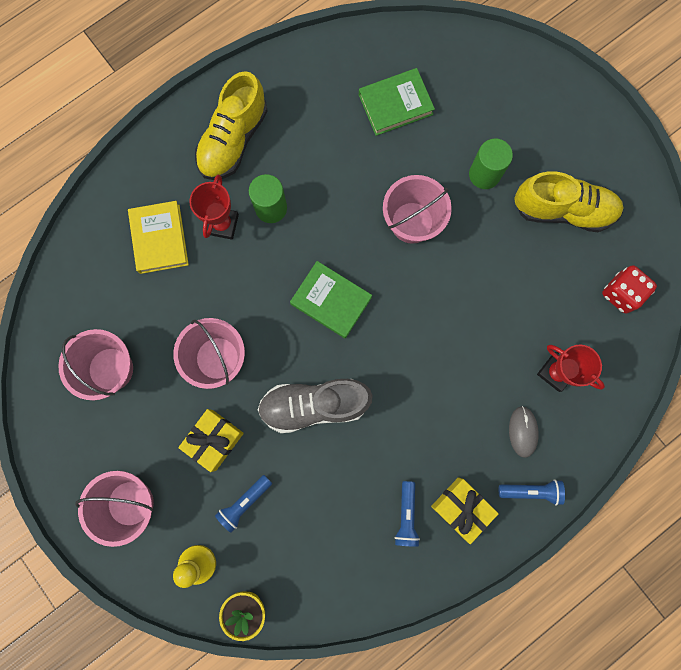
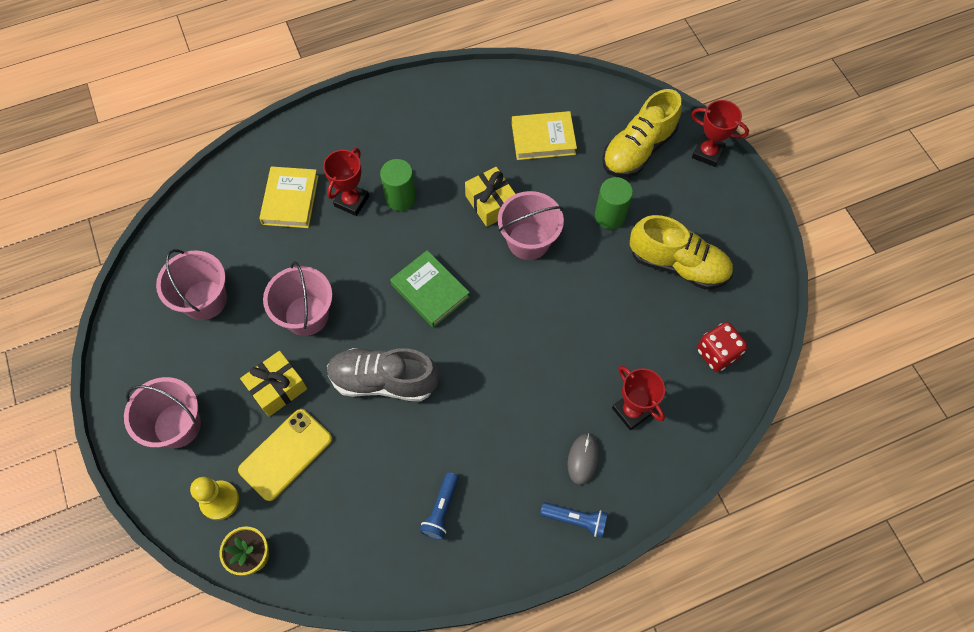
camera: 15 degrees right, 15 degrees down
yellow shoe [195,71,268,180] -> yellow shoe moved to [602,89,682,177]
blue flashlight [215,475,272,533] -> yellow phone [238,409,332,501]
green book [359,68,435,136] -> yellow book [512,111,577,160]
yellow gift [431,477,499,544] -> yellow gift moved to [465,167,515,227]
none -> red trophy [692,100,749,167]

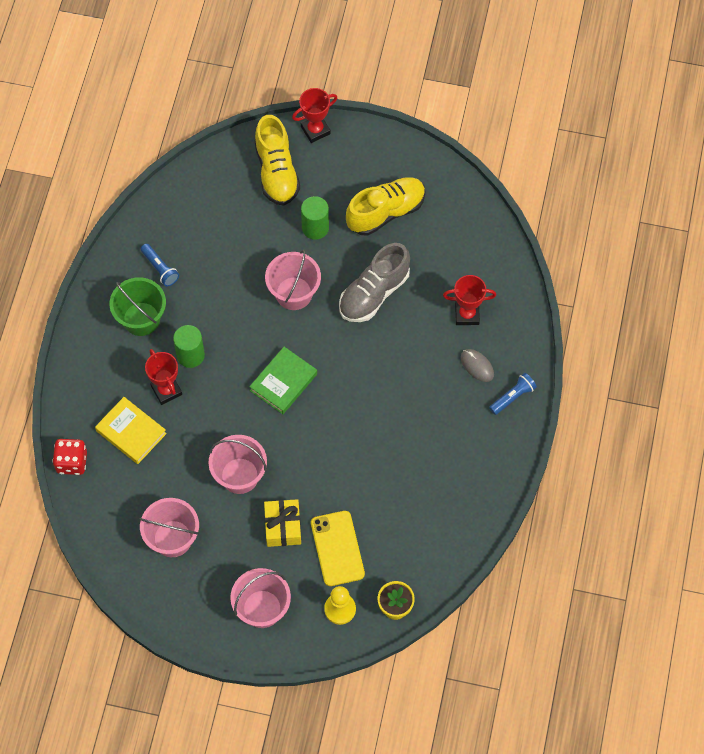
camera: 55 degrees left, 0 degrees up
grey shoe [327,348,439,402] -> grey shoe moved to [339,243,410,322]
green book [390,250,470,328] -> green book turned 45 degrees counterclockwise [249,347,317,414]
blue flashlight [420,472,459,540] -> blue flashlight moved to [141,244,179,286]
yellow gift [465,167,515,227] -> none
yellow book [512,111,577,160] -> none
red dice [697,322,747,372] -> red dice moved to [52,439,87,475]
none -> green bucket [110,277,166,336]

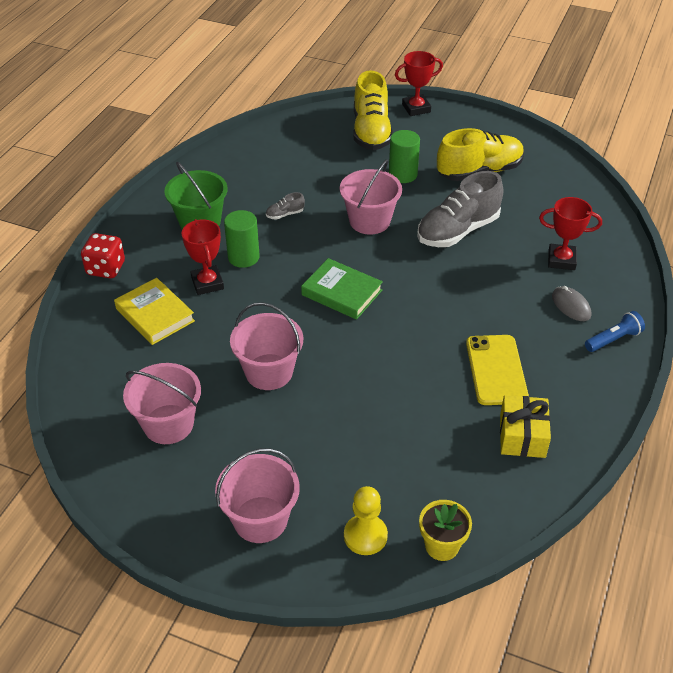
camera: 10 degrees right, 20 degrees down
red dice [52,439,87,475] -> red dice moved to [81,233,125,278]
blue flashlight [141,244,179,286] -> none
green book [249,347,317,414] -> green book turned 75 degrees clockwise [301,258,383,320]
yellow gift [264,499,301,547] -> yellow gift moved to [500,395,551,458]
yellow phone [311,511,365,586] -> yellow phone moved to [466,335,529,405]
none -> grey shoe [266,192,305,220]

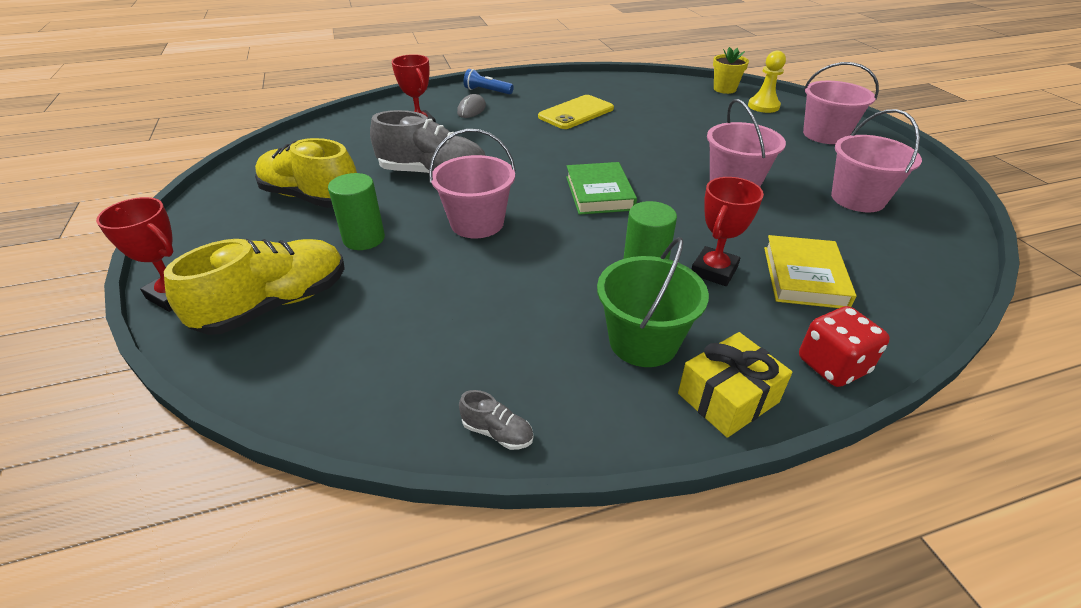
camera: 130 degrees left, 5 degrees down
grey shoe [266,192,305,220] -> grey shoe moved to [459,390,533,450]
yellow gift [500,395,551,458] -> yellow gift moved to [678,332,792,438]

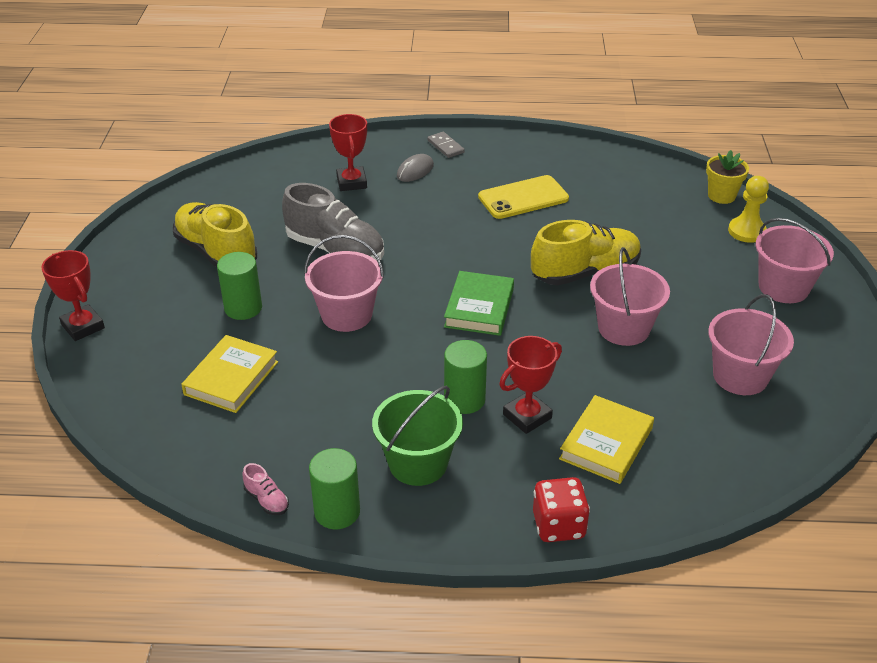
camera: 20 degrees right, 0 degrees up
yellow shoe [164,239,345,335] -> yellow shoe moved to [531,220,641,285]
grey shoe [459,390,533,450] -> pink shoe [243,463,289,515]
blue flashlight [464,69,514,94] -> grey domino [428,132,465,158]
yellow gift [678,332,792,438] -> none
none -> yellow book [181,335,278,413]
none -> green cylinder [309,448,360,529]

